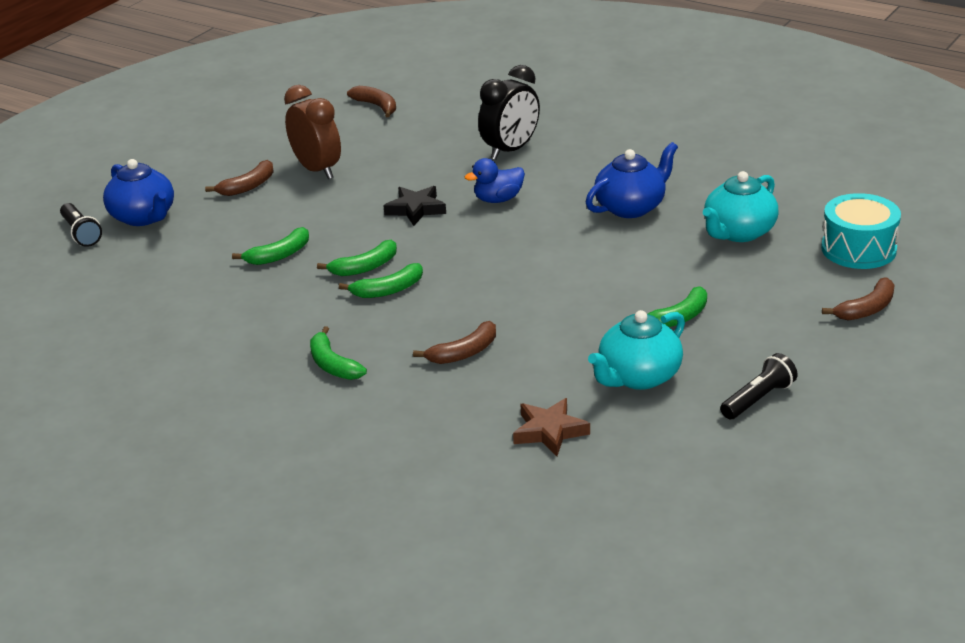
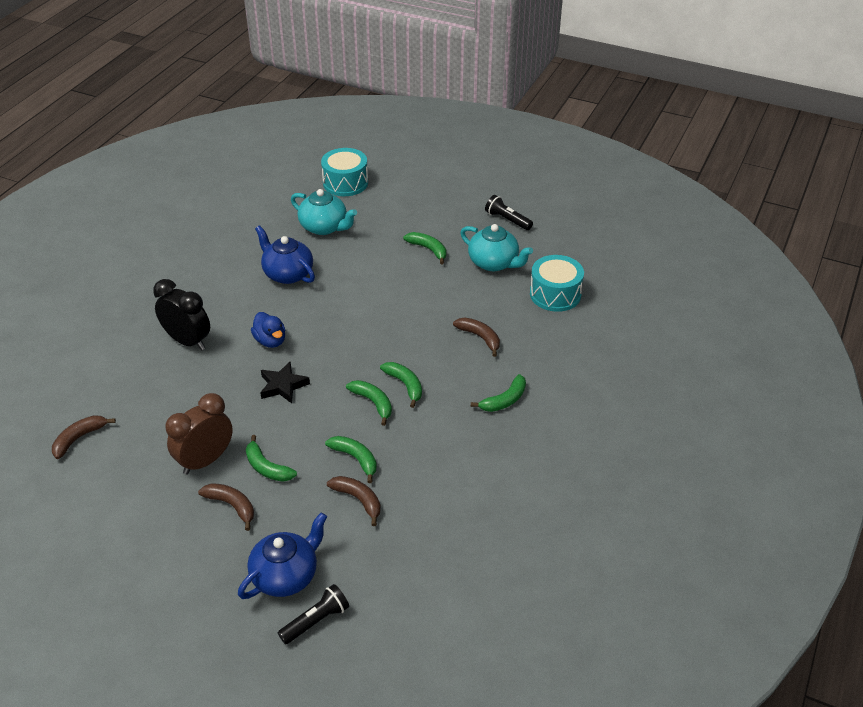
camera: 100 degrees left, 10 degrees up
brown star [513,398,590,456] -> turquoise drum [530,255,584,312]
brown banana [822,277,895,320] -> brown banana moved to [327,476,381,526]
none -> green banana [246,435,297,482]

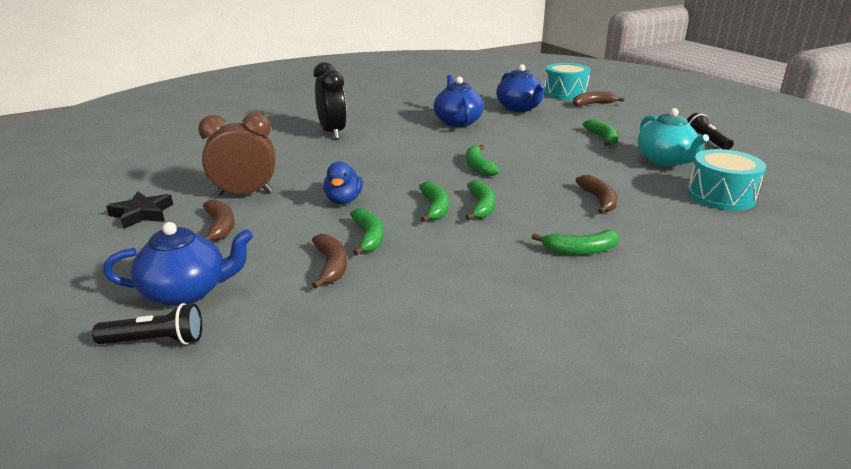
camera: 35 degrees right, 15 degrees down
brown banana [52,415,116,459] -> brown banana moved to [573,91,625,106]
green banana [246,435,297,482] -> green banana moved to [466,145,500,176]
blue duck [251,312,285,348] -> blue duck moved to [323,161,363,204]
black star [260,361,310,403] -> black star moved to [106,191,173,229]
turquoise teapot [291,189,357,235] -> blue teapot [496,64,545,112]

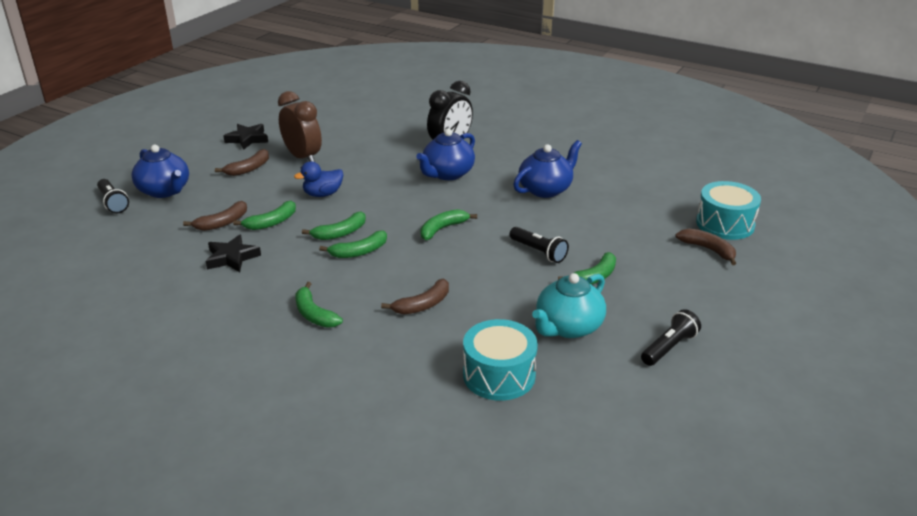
camera: 60 degrees right, 5 degrees up
blue teapot [496,64,545,112] -> blue teapot moved to [416,129,475,180]
none -> black star [206,234,261,272]
none -> black flashlight [510,227,569,263]

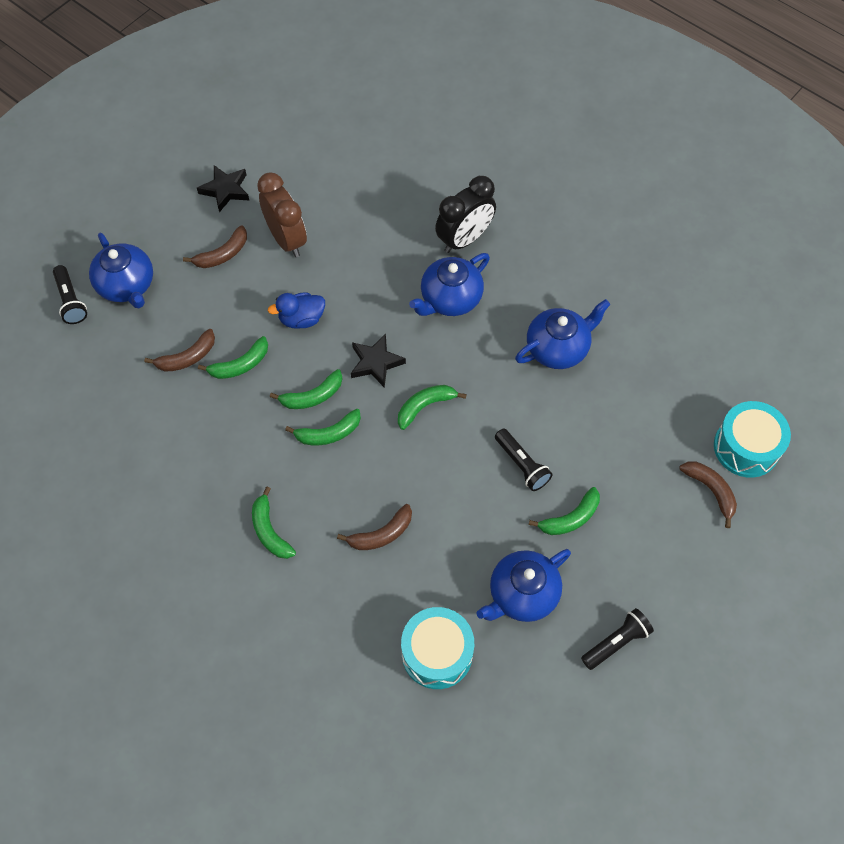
camera: 10 degrees right, 30 degrees up
black star [206,234,261,272] -> black star moved to [351,334,406,388]
turquoise teapot [532,273,606,338] -> blue teapot [476,549,571,622]

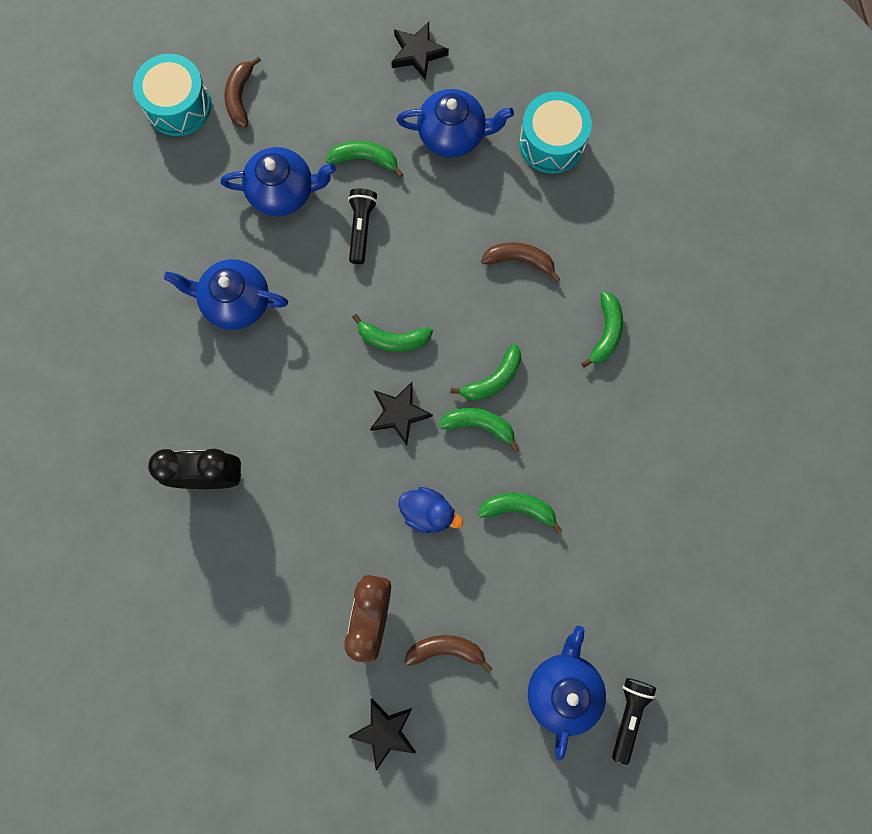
camera: 140 degrees left, 15 degrees up
brown banana [144,329,215,372] -> none
green banana [285,409,361,445] -> green banana turned 120 degrees clockwise [450,344,521,401]
blue teapot [409,253,490,316] -> blue teapot moved to [221,147,336,216]
black flashlight [581,608,654,670] -> black star [391,22,449,80]

